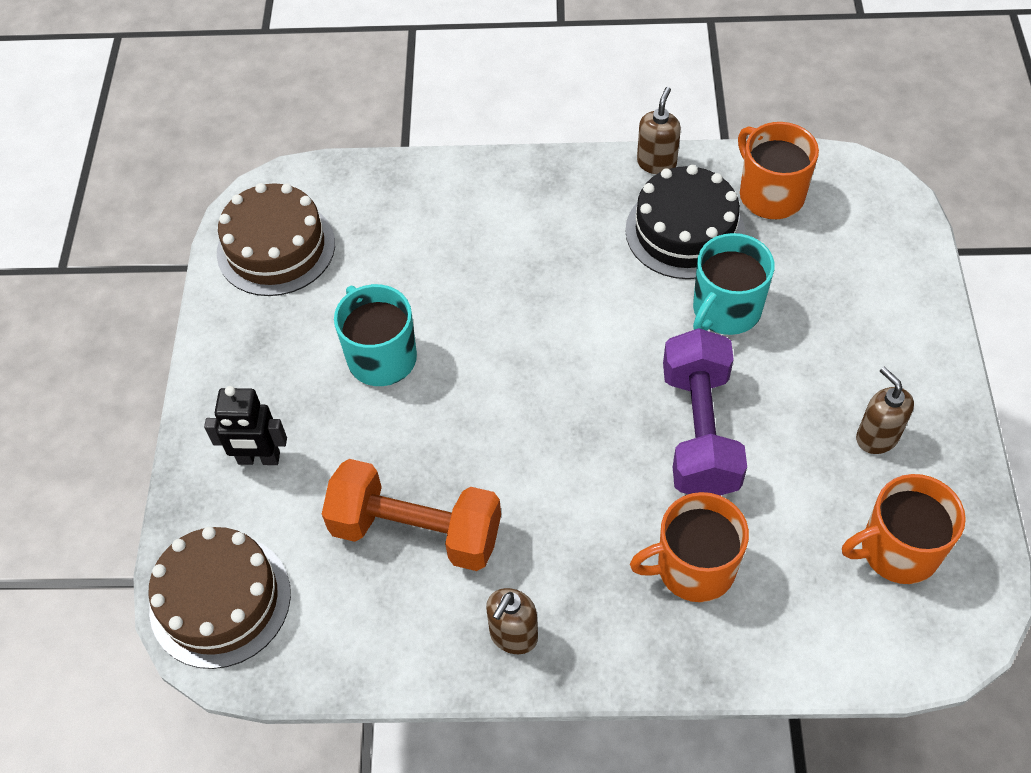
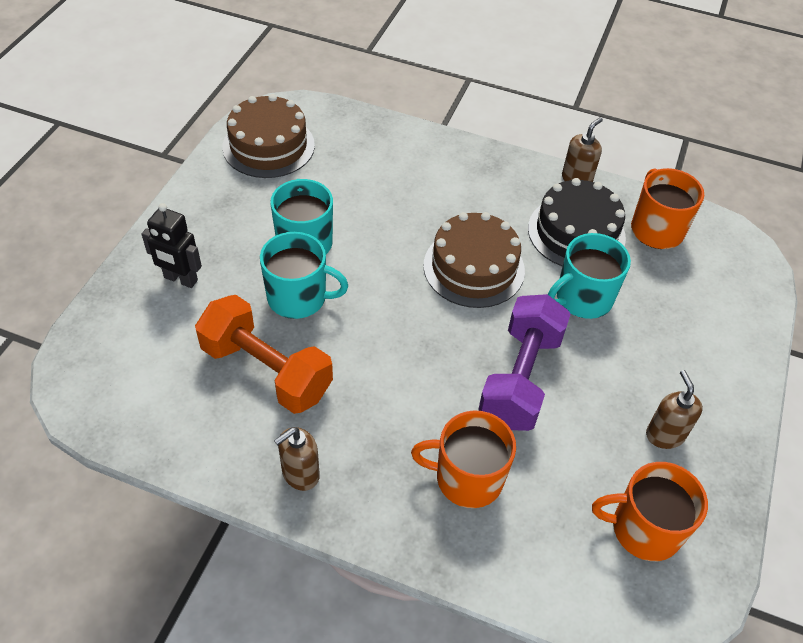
camera: 15 degrees right, 5 degrees down
brown cake [148,527,291,669] -> brown cake moved to [423,212,525,308]
none -> turquoise mug [260,232,348,319]

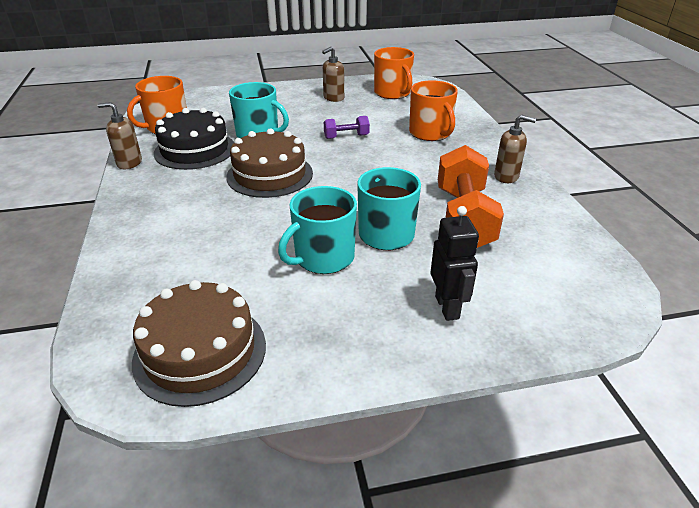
camera: 120 degrees left, 15 degrees down
purple dumbbell [478,294,571,431] -> purple dumbbell [324,116,370,139], size x0.48

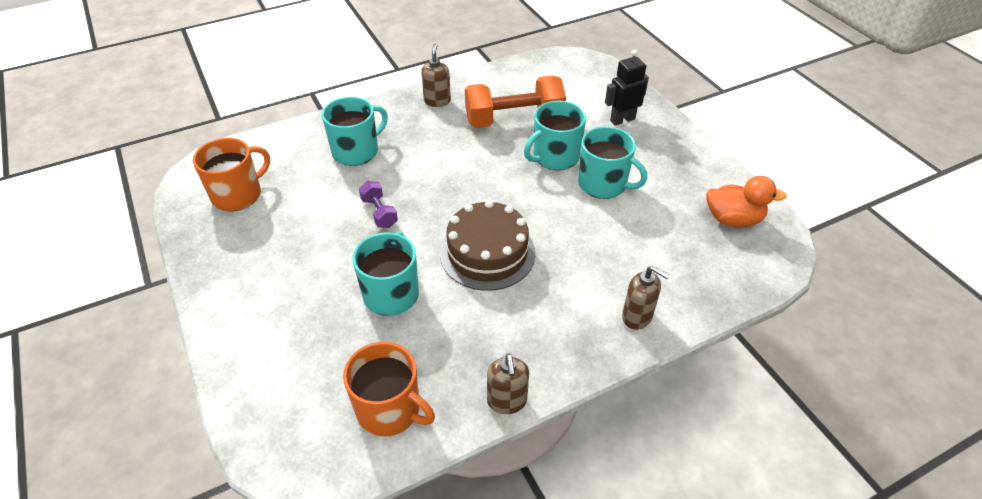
camera: 105 degrees left, 10 degrees up
brown cake [132,280,266,407] -> orange duck [706,176,787,227]
black cake [154,108,234,170] -> none
brown soap dispenser [322,47,344,102] -> brown soap dispenser moved to [622,266,670,330]
orange mug [409,80,458,141] -> turquoise mug [322,97,388,166]

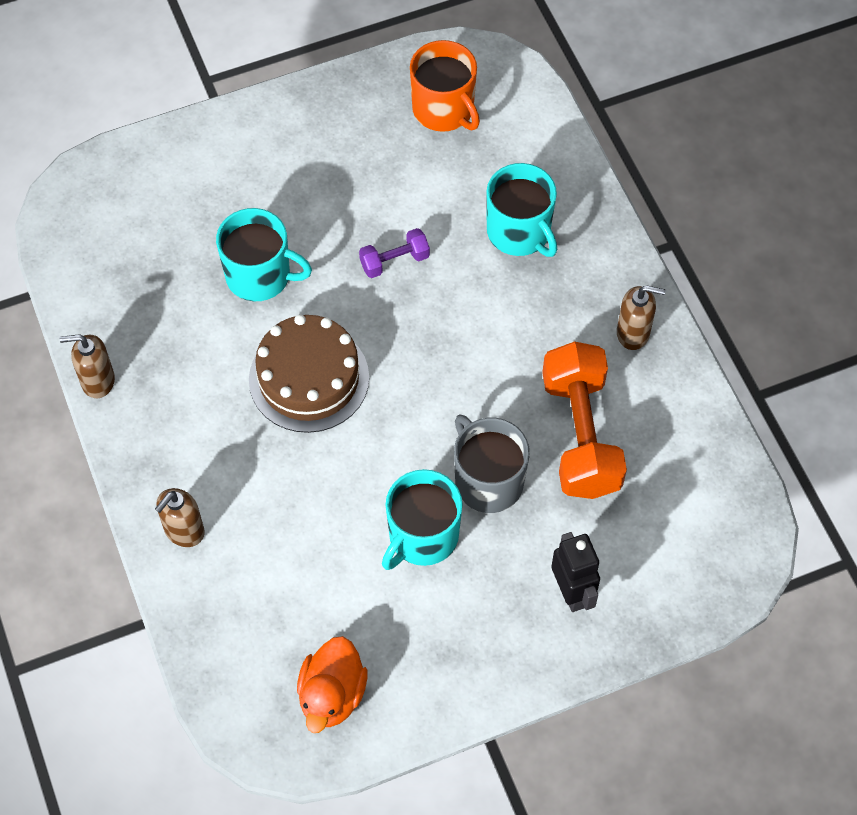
camera: 95 degrees right, 15 degrees up
orange mug [343,342,435,436] -> none
turquoise mug [524,101,586,170] -> grey mug [454,414,530,513]

